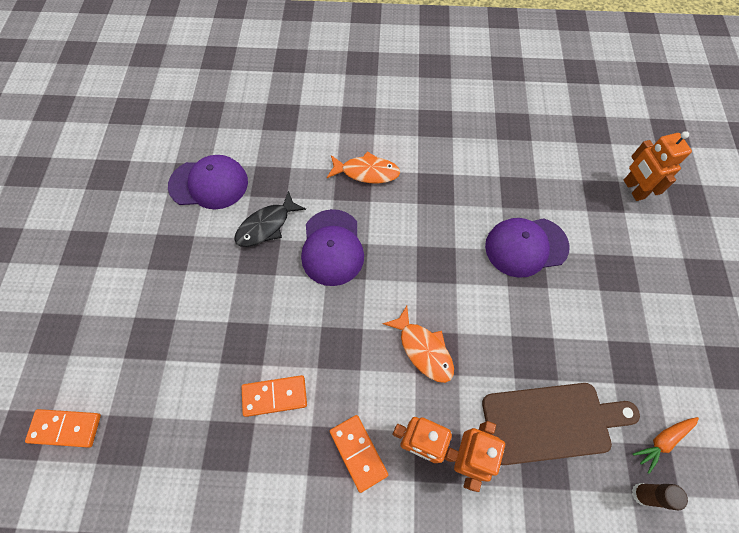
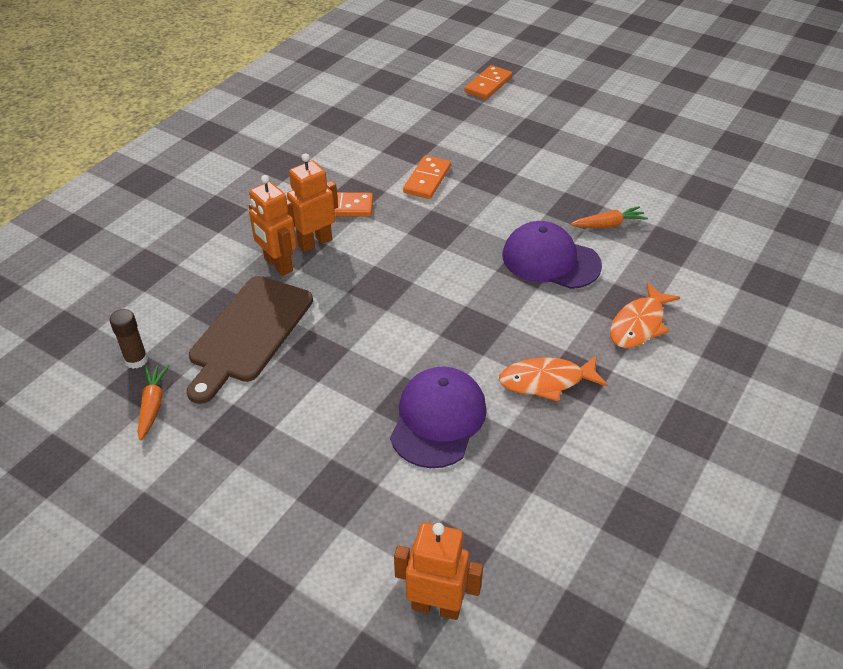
camera: 120 degrees right, 20 degrees down
purple cap [168,155,248,209] -> none
black fish [234,191,306,247] -> orange carrot [571,206,648,228]
orange fish [383,306,454,383] -> orange fish moved to [499,355,608,401]

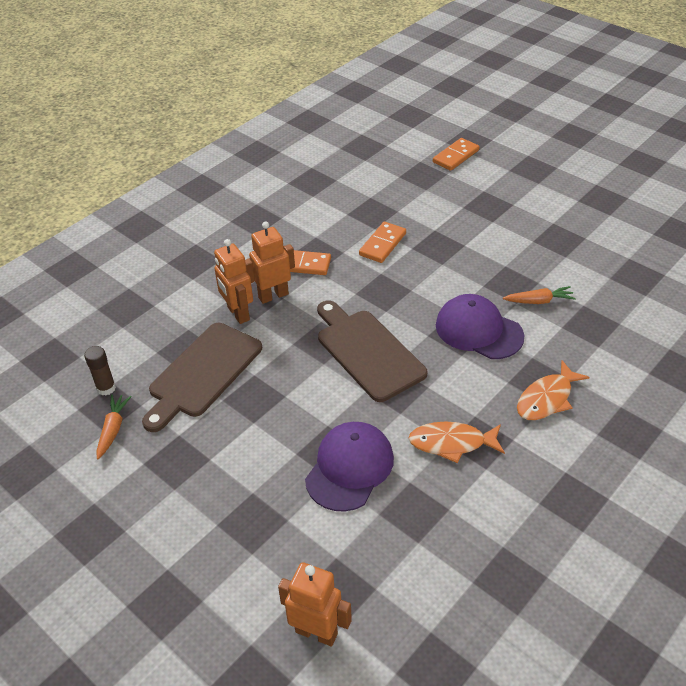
camera: 10 degrees right, 0 degrees up
none -> brown cutting board [317,300,427,402]

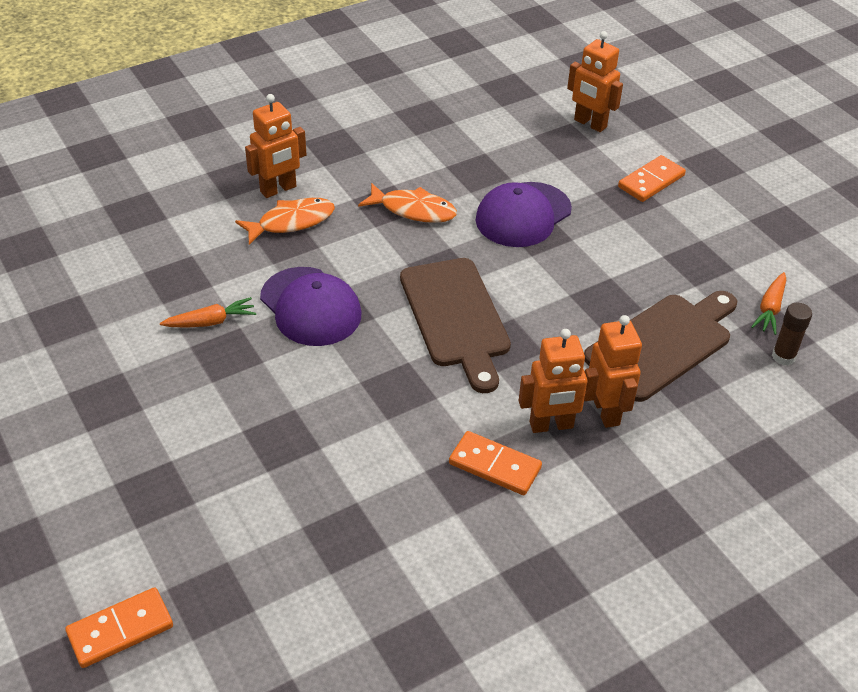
camera: 165 degrees left, 0 degrees up
orange domino [359,222,406,263] -> orange domino moved to [618,155,686,202]
orange carrot [503,286,576,304] -> orange carrot turned 150 degrees clockwise [160,297,256,328]
none -> orange robot [245,94,307,198]

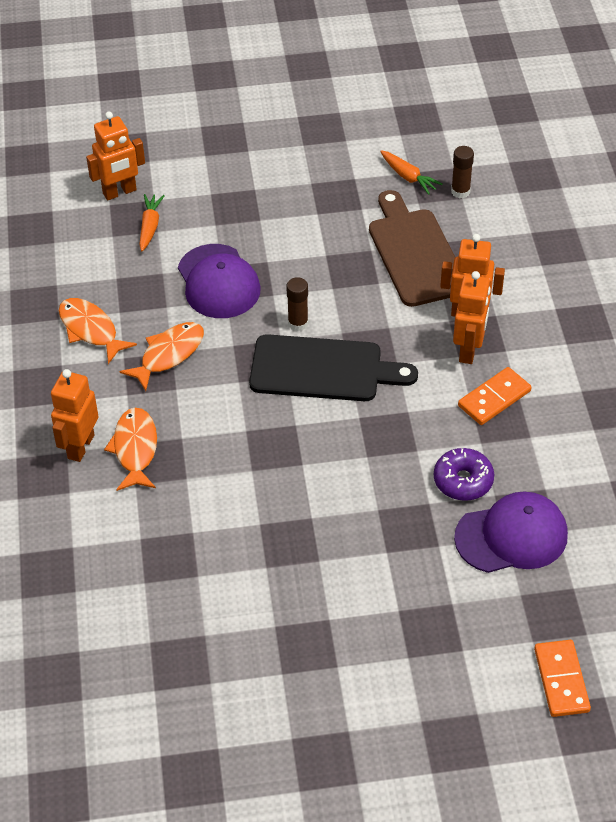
camera: 65 degrees left, 5 degrees up
orange carrot [160,297,256,328] -> orange carrot moved to [139,194,165,251]
orange robot [245,94,307,198] -> orange robot turned 150 degrees counterclockwise [51,369,99,462]
purple cap [260,267,362,346] -> purple cap moved to [454,492,568,573]
brown cutting board [400,258,511,393] -> black cutting board [249,334,418,401]
orange domino [618,155,686,202] -> none
none -> orange fish [59,298,137,364]
none -> brown glue stick [286,277,308,331]
none -> purple donut [434,448,494,501]

